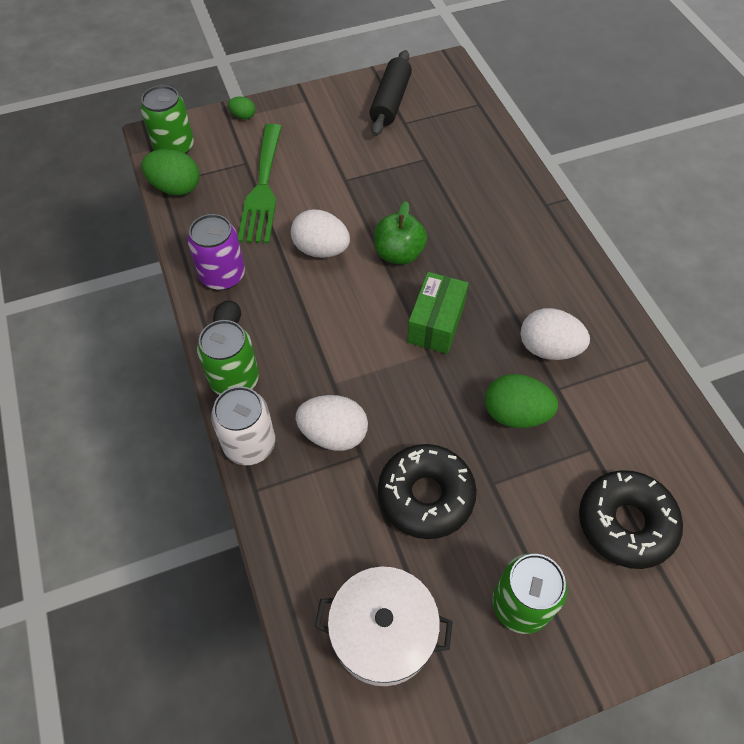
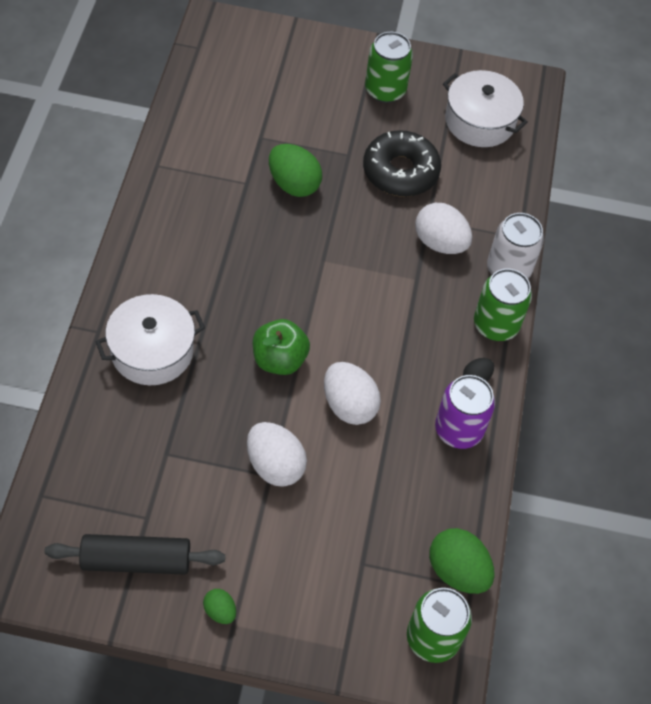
camera: 155 degrees left, 0 degrees up
green egg [228,96,255,119] -> green egg moved to [203,589,236,624]
green fork [238,124,282,243] -> none
black rolling pin [369,50,412,136] -> black rolling pin turned 45 degrees clockwise [44,534,225,575]
green box [407,272,469,354] -> none
white egg [520,308,590,360] -> white egg moved to [247,422,307,487]
black donut [579,470,683,569] -> none
none -> white pot [95,294,205,385]

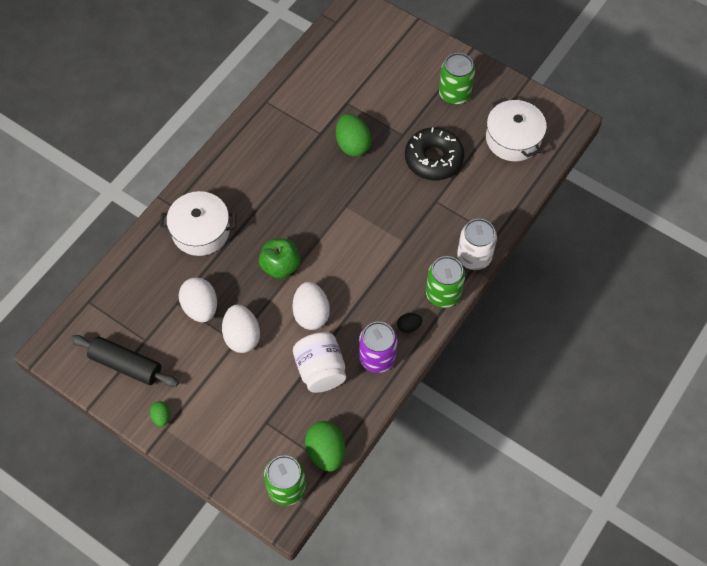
camera: 30 degrees right, 5 degrees up
white egg [415,203,472,254] -> white egg moved to [179,277,217,322]
none -> white jar [293,332,346,393]

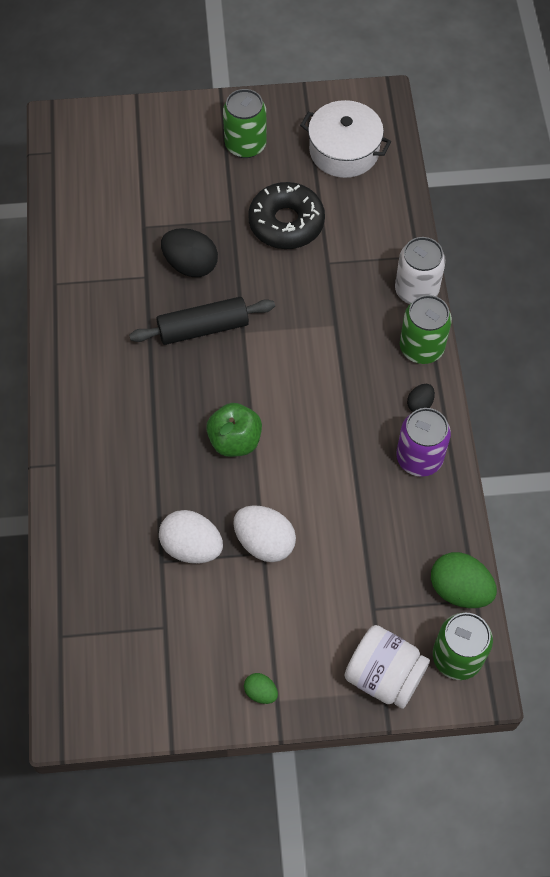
camera: 40 degrees left, 0 degrees up
black rolling pin [71,335,179,387] -> black rolling pin moved to [129,297,275,345]
white pot [160,191,236,256] -> none
white egg [292,282,330,330] -> none
white jar [293,332,346,393] -> white jar moved to [344,625,430,709]
green egg [336,114,371,157] -> black egg [161,228,218,277]

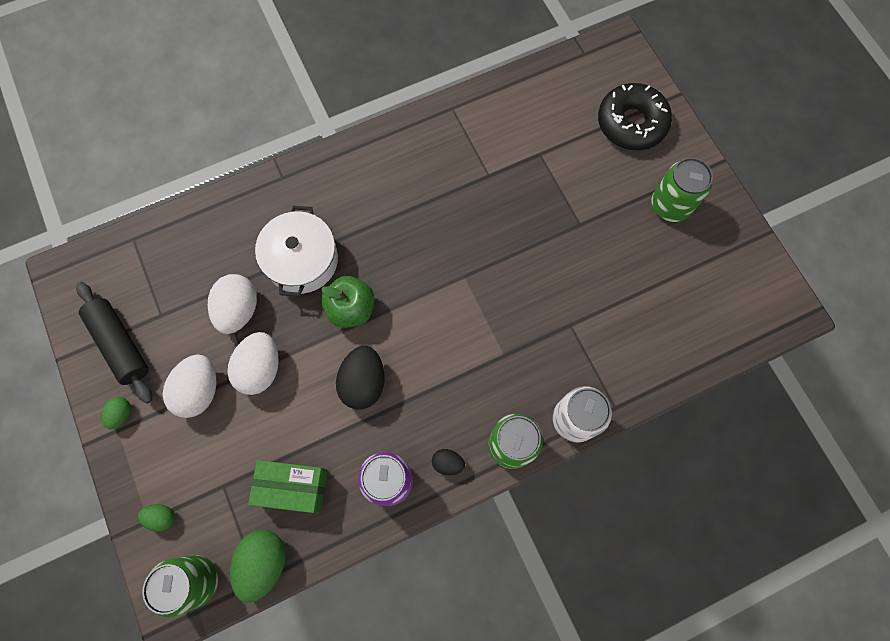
camera: 70 degrees right, 10 degrees up
black rolling pin [129,297,275,345] -> black rolling pin moved to [76,282,152,404]
black egg [161,228,218,277] -> black egg moved to [336,346,385,409]
black donut [248,182,325,249] -> black donut moved to [598,83,672,150]
white pot [300,100,391,178] -> white pot moved to [255,206,338,297]
white jar [344,625,430,709] -> green egg [138,504,174,532]
none -> white egg [163,354,216,418]
none -> green box [248,460,328,513]

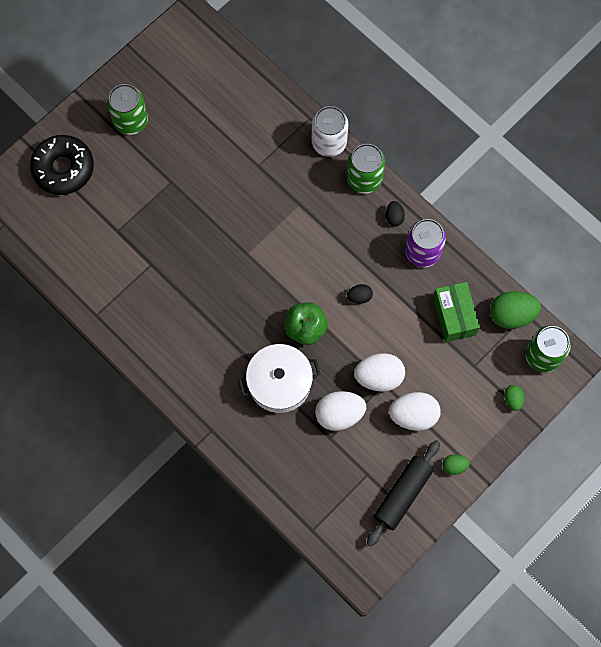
camera: 110 degrees left, 0 degrees up
black egg [336,346,385,409] -> black egg [347,284,373,304], size x0.52

